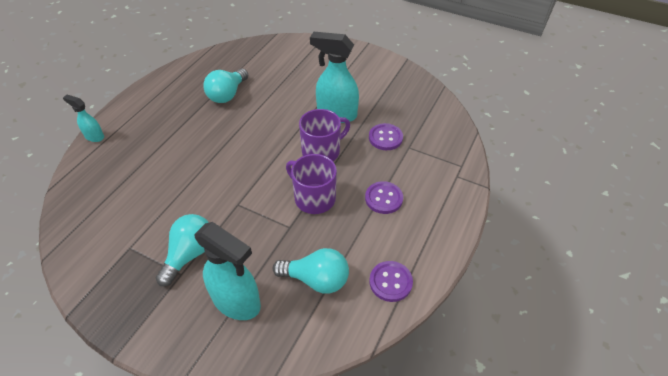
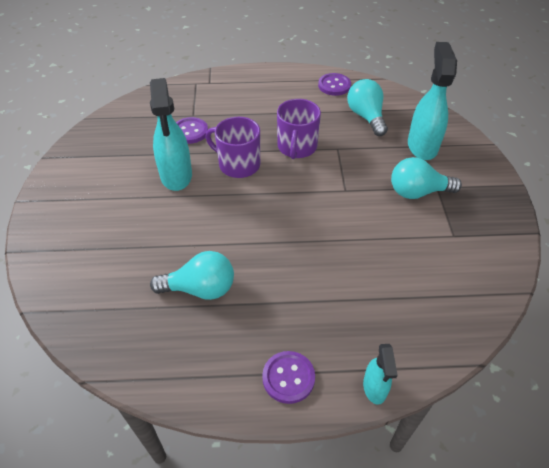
camera: 120 degrees left, 0 degrees up
purple button [365,181,403,214] -> purple button moved to [262,351,315,404]

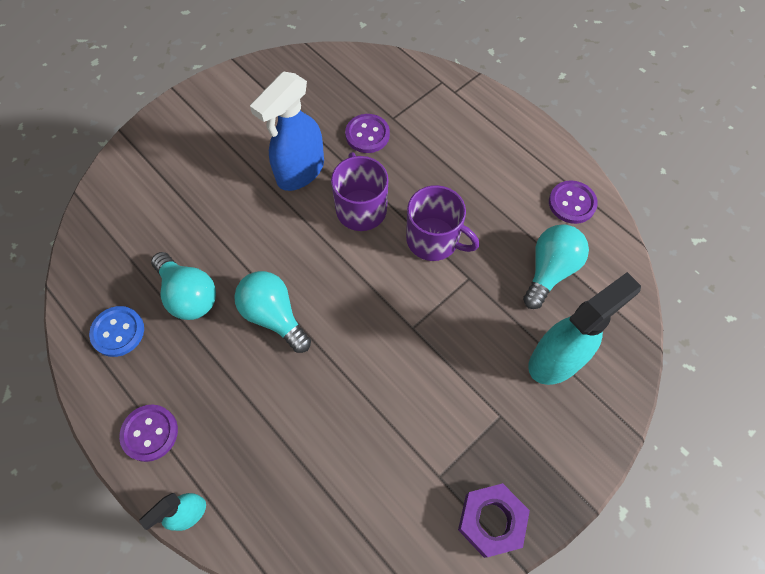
camera: 50 degrees right, 15 degrees up
turquoise spray bottle [150,78,192,191] -> blue spray bottle [250,72,324,191]
purple mug [277,99,321,159] -> purple mug turned 120 degrees counterclockwise [406,185,479,261]
turquoise light bulb [391,157,462,199] -> turquoise light bulb moved to [234,271,311,353]
none -> blue button [89,306,144,357]
none -> purple nut [458,483,530,558]

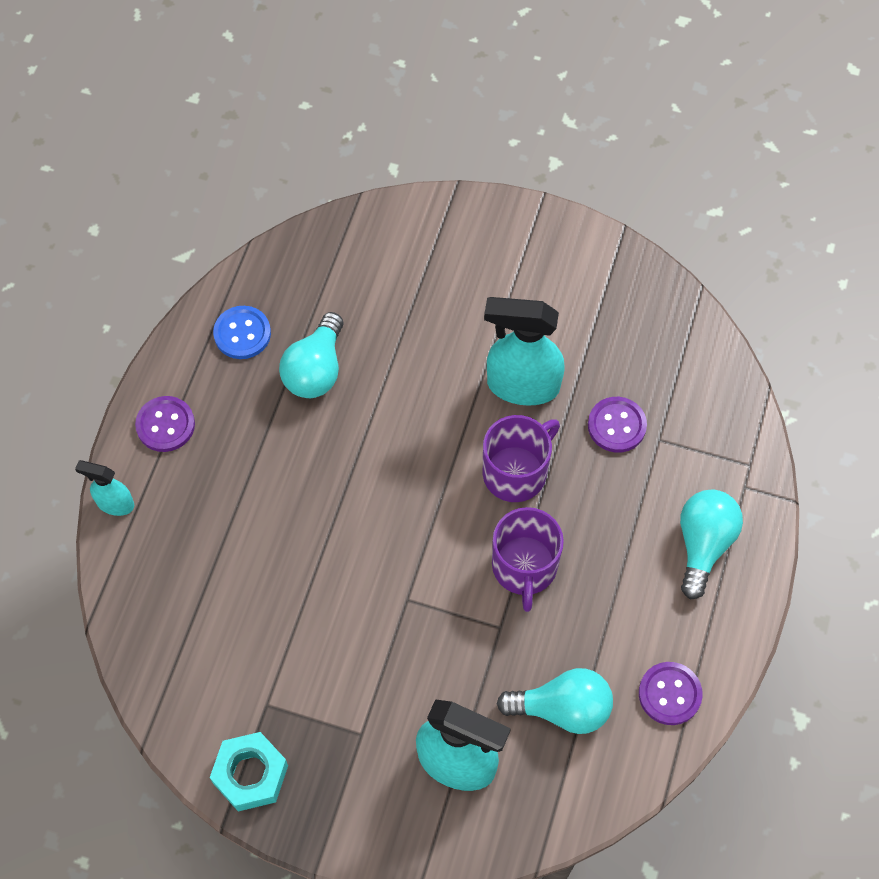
camera: 60 degrees right, 0 degrees up
turquoise light bulb [234,271,311,353] -> turquoise light bulb moved to [680,489,743,599]
blue spray bottle [250,72,324,191] -> turquoise spray bottle [484,297,565,406]
purple nut [458,483,530,558] -> turquoise nut [210,732,288,811]

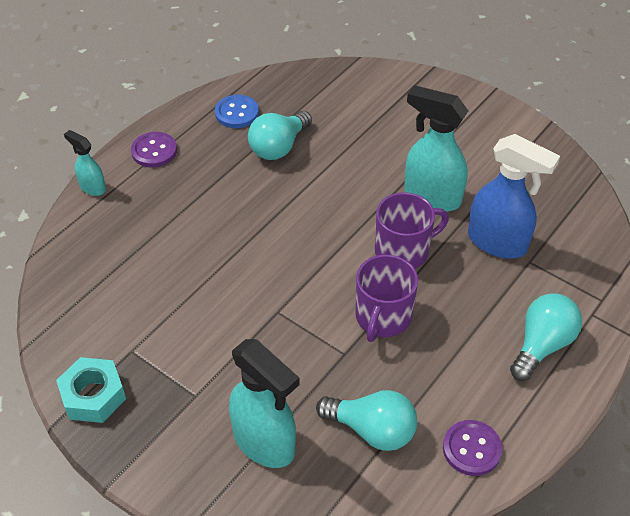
camera: 20 degrees right, 15 degrees down
purple button [588,397,647,453] -> blue spray bottle [468,134,560,259]

